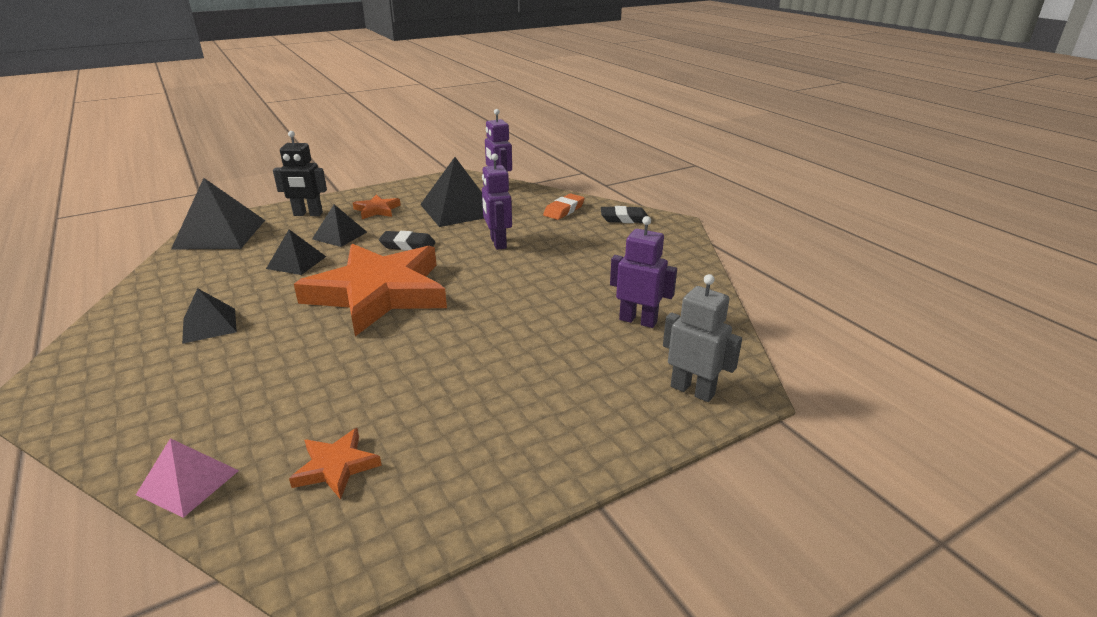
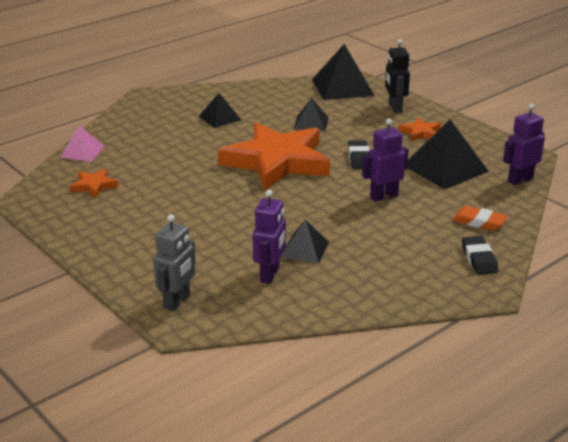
camera: 80 degrees right, 0 degrees up
black pyramid [312,204,367,247] -> black pyramid moved to [281,219,329,263]

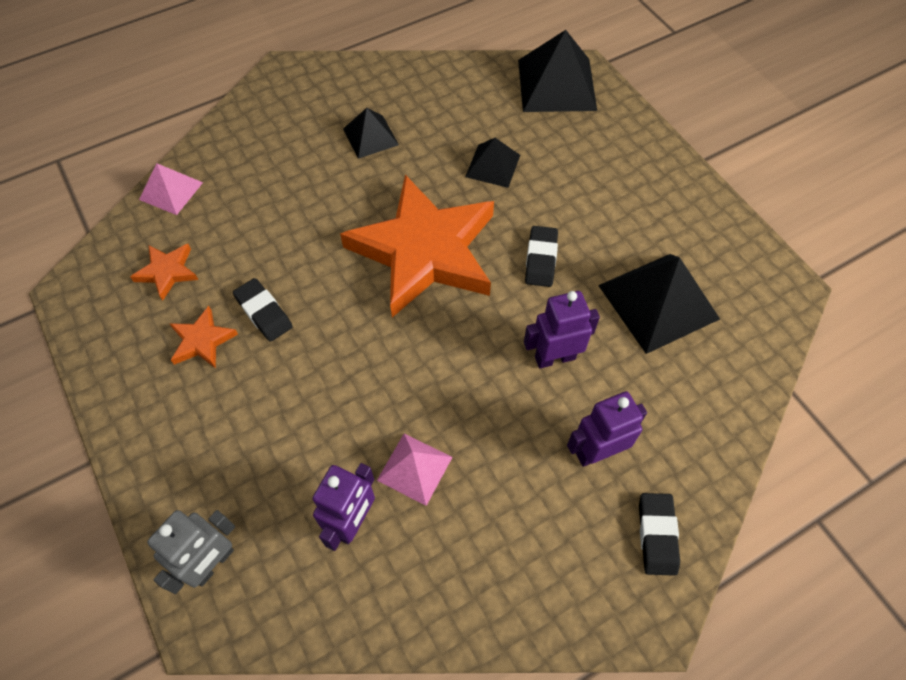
camera: 10 degrees right, 30 degrees up
black pyramid [281,219,329,263] -> pink pyramid [377,433,452,506]
black robot [385,39,410,113] -> none
orange star [398,117,441,141] -> orange star moved to [170,306,238,368]
orange eraser [453,206,507,231] -> none
purple robot [503,104,545,185] -> purple robot moved to [567,391,647,467]
none -> black eraser [233,278,293,342]

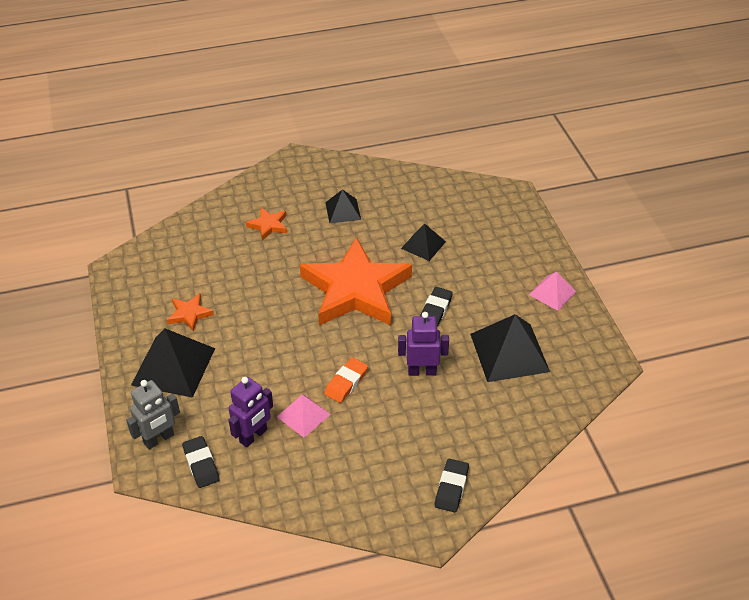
camera: 15 degrees right, 15 degrees down
orange star [130,244,199,301] -> orange star moved to [246,208,287,241]
pink pyramid [139,164,203,215] -> pink pyramid moved to [529,271,577,311]
black eraser [233,278,293,342] -> black eraser moved to [182,436,220,488]
black pyramid [518,30,597,112] -> black pyramid moved to [131,328,215,398]
purple robot [567,391,647,467] -> none
none -> orange eraser [324,357,368,403]

